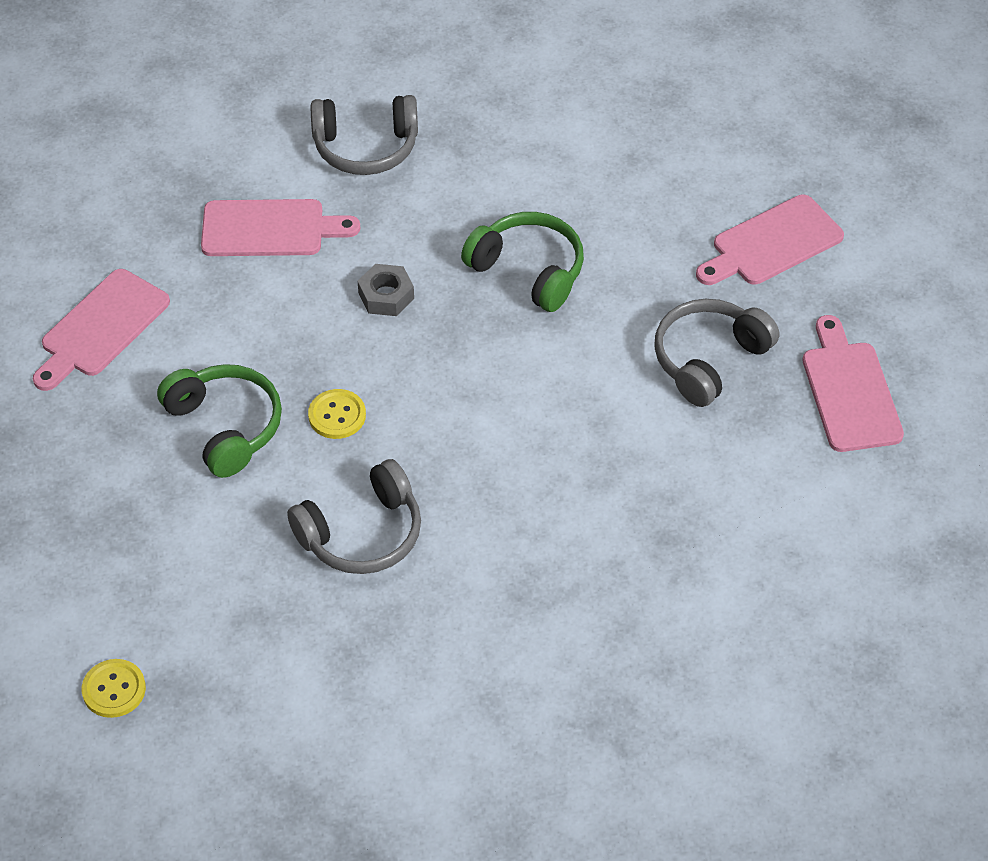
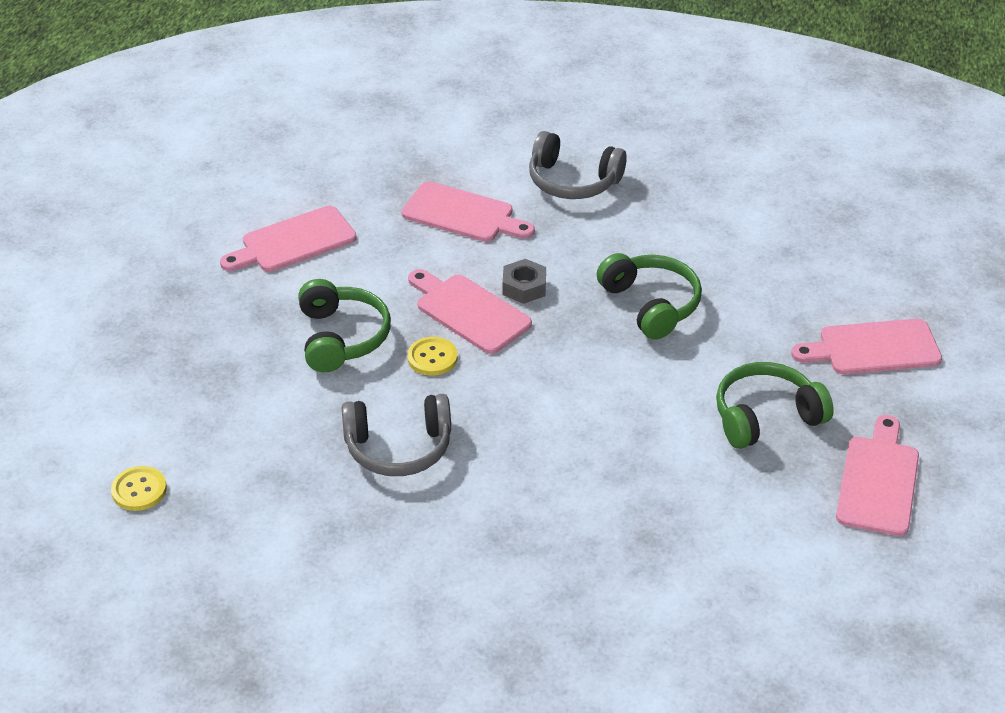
camera: 25 degrees right, 10 degrees down
grey headphones [654,299,779,407] -> green headphones [716,362,834,449]
none -> pink cutting board [408,269,532,354]

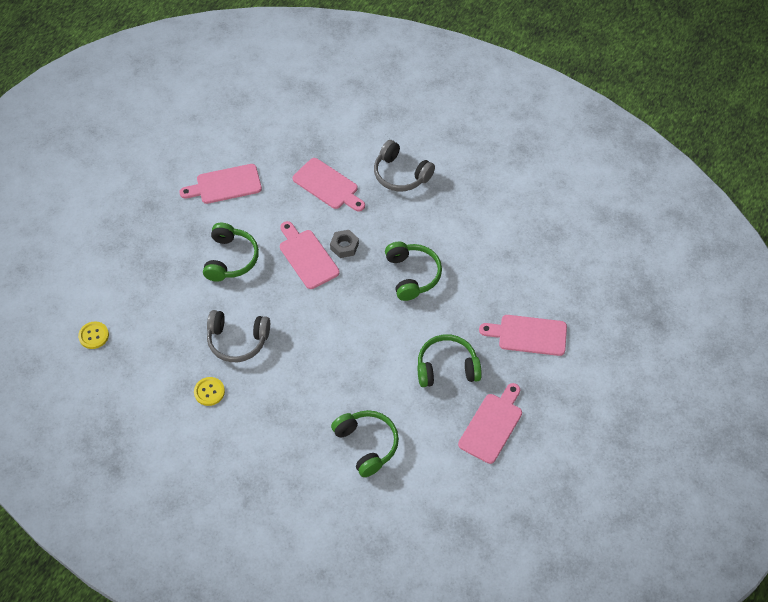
camera: 15 degrees right, 15 degrees up
yellow button [407,337,458,376] -> yellow button moved to [194,377,225,406]
none -> green headphones [331,410,399,477]

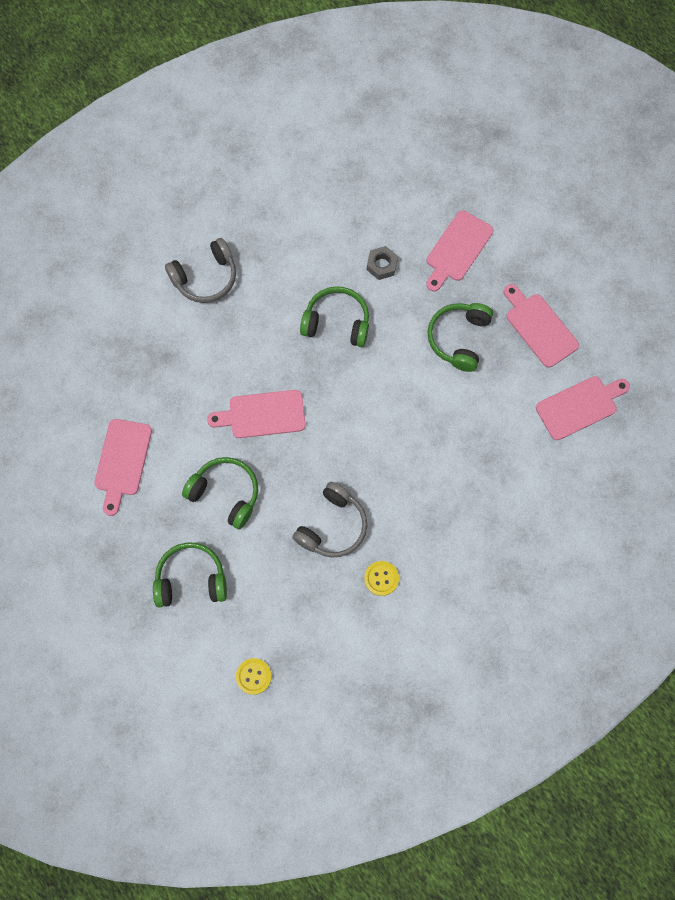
camera: 65 degrees left, 15 degrees up
pink cutting board [293,158,365,211] -> pink cutting board moved to [536,376,630,440]
grey nut [330,230,359,258] -> grey nut moved to [367,246,398,280]
green headphones [331,410,399,477] -> green headphones moved to [153,542,227,607]

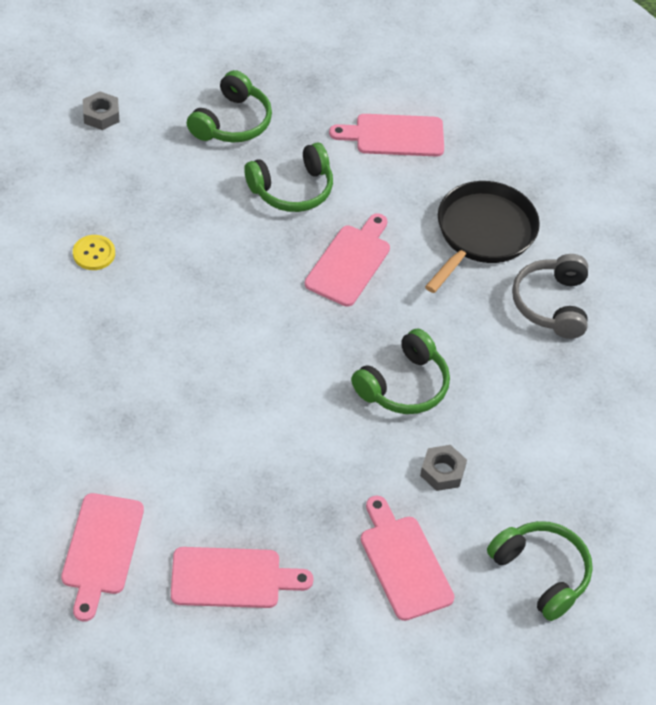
camera: 120 degrees right, 20 degrees down
pink cutting board [94,419,152,516] -> pink cutting board turned 45 degrees counterclockwise [329,114,444,156]
yellow button [236,658,272,695] -> grey nut [83,91,120,130]
grey headphones [292,482,367,558] -> none
green headphones [428,303,493,372] -> green headphones moved to [487,521,593,621]
none -> black pan [425,181,540,293]

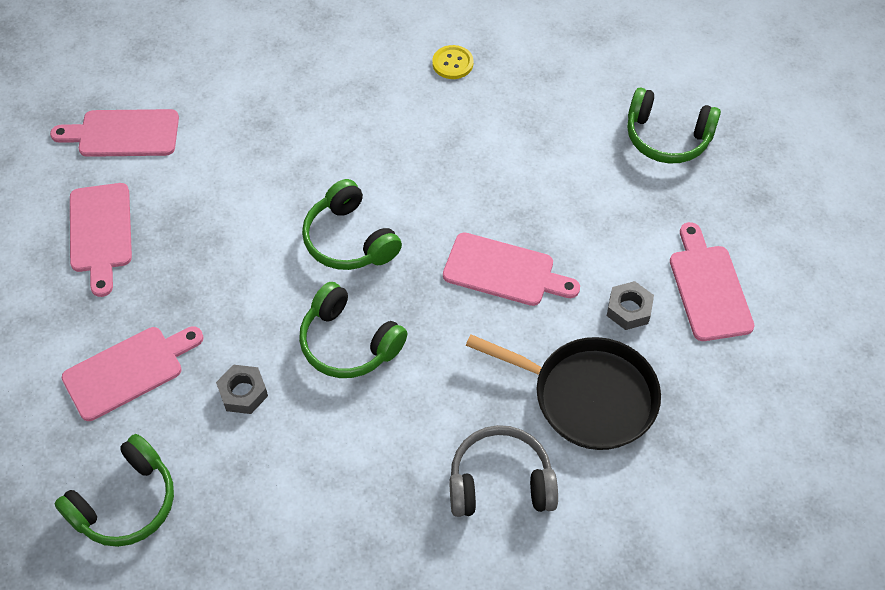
camera: 85 degrees right, 5 degrees up
grey nut [83,91,120,130] -> grey nut moved to [607,281,654,330]
green headphones [244,143,333,212] -> green headphones moved to [302,179,402,270]

